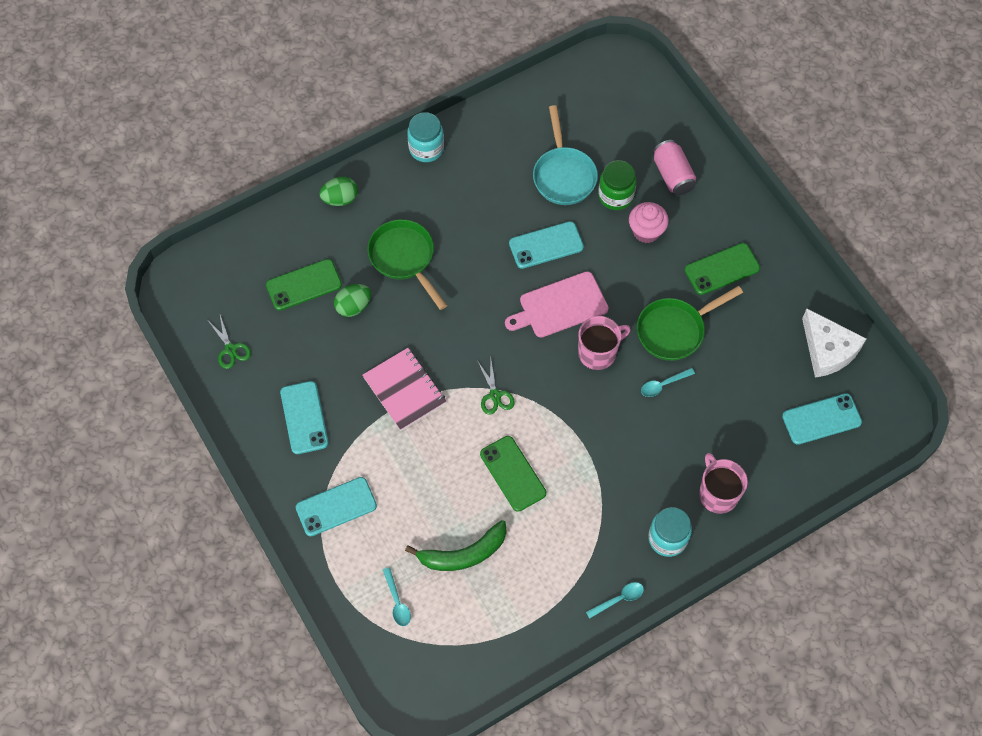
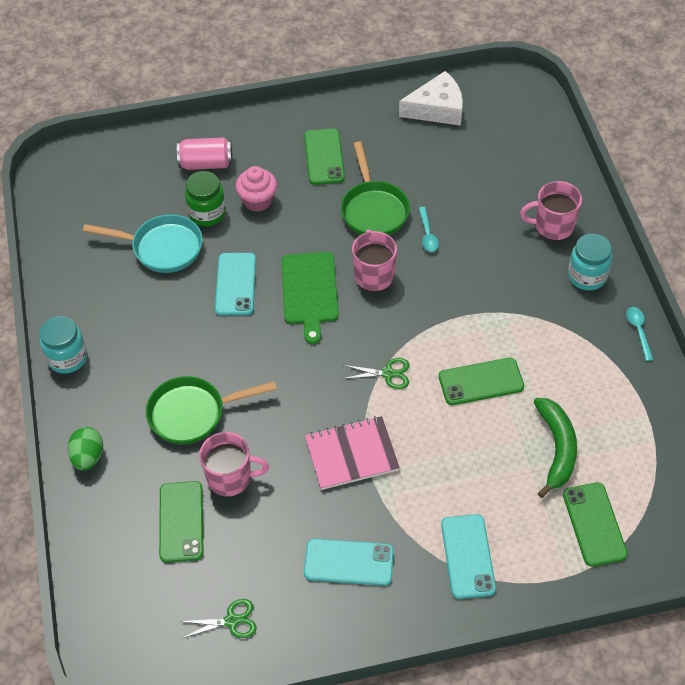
camera: 70 degrees left, 10 degrees down
green egg [334,284,371,317] -> pink mug [199,432,269,497]
turquoise spoon [383,567,411,626] -> green phone [563,483,628,566]
pink cutting board [505,271,608,337] -> green cutting board [281,252,339,344]
turquoise phone [782,393,862,445] -> none

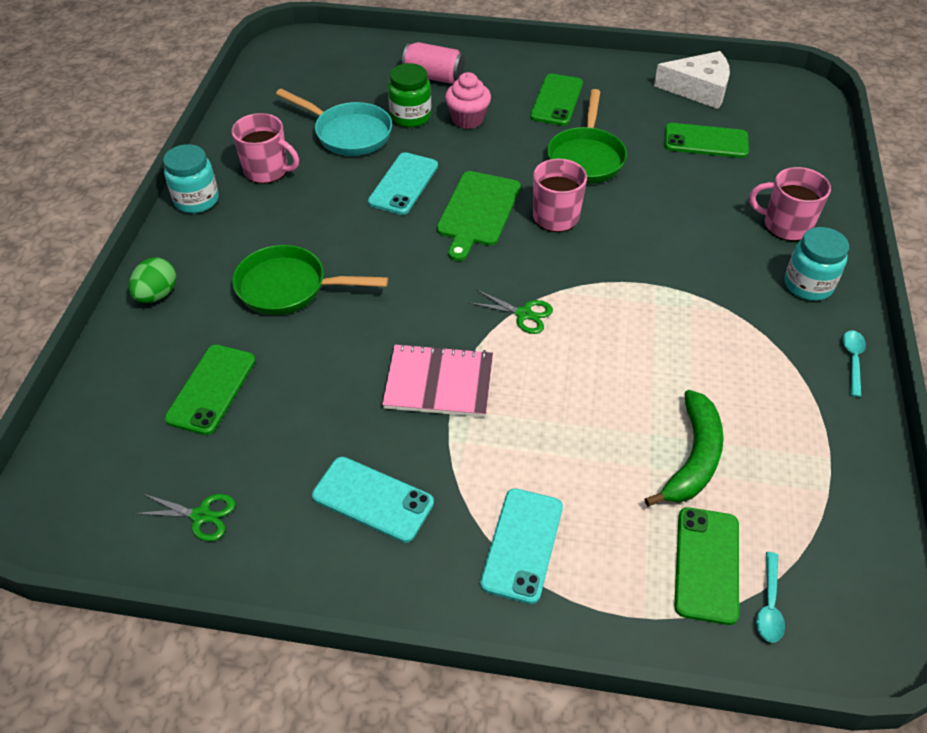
camera: 20 degrees right, 5 degrees down
pink mug [199,432,269,497] -> pink mug moved to [232,113,299,184]
turquoise spoon [419,207,439,252] -> turquoise spoon moved to [756,552,785,642]
green phone [439,358,524,405] -> green phone moved to [664,123,749,158]

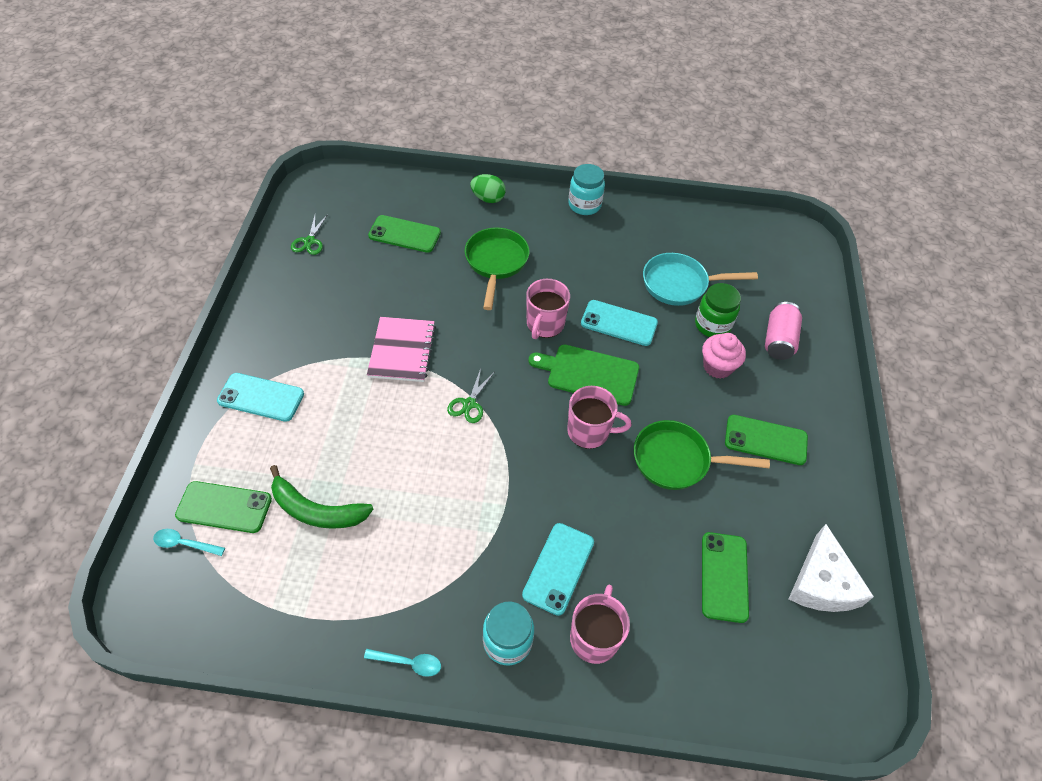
camera: 85 degrees right, 5 degrees up
pink mug [232,113,299,184] -> pink mug moved to [526,279,570,339]
turquoise pan [276,89,392,156] -> turquoise pan turned 60 degrees clockwise [643,253,758,306]
turquoise phone [312,457,434,543] -> turquoise phone moved to [522,523,594,616]

